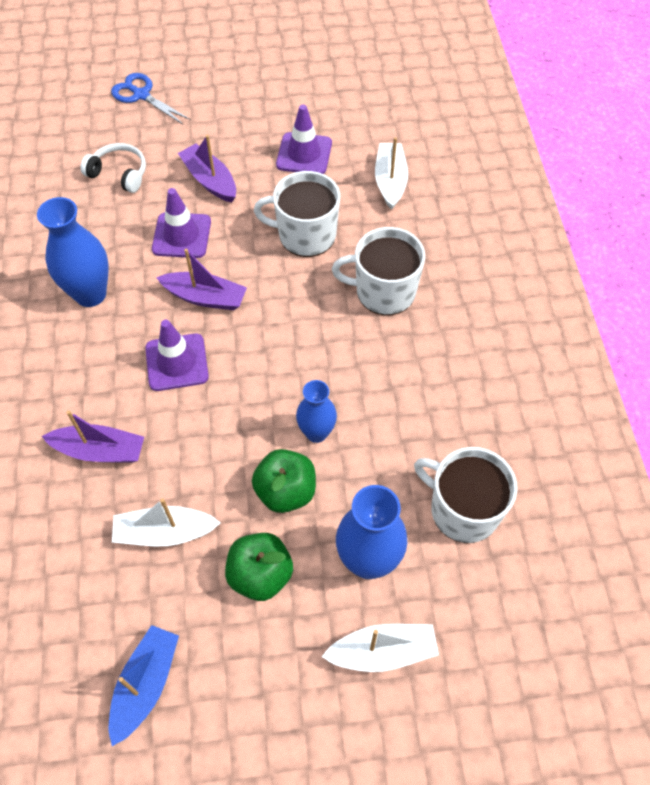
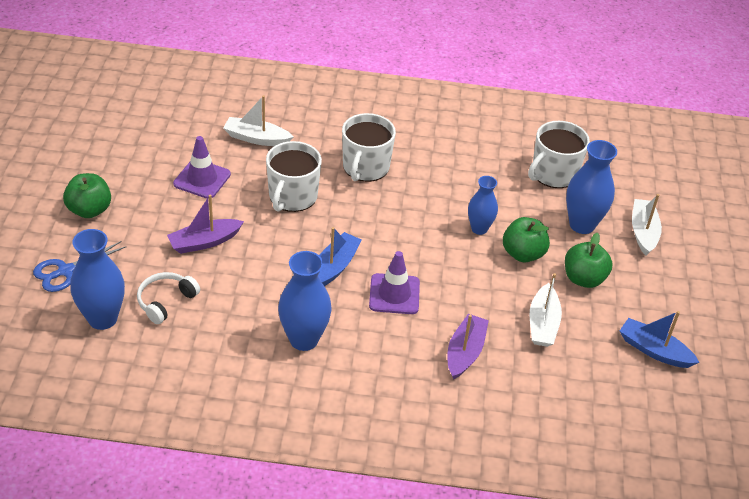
camera: 80 degrees left, 15 degrees down
purple traffic cone [152,188,211,258] -> none
purple boat [156,249,247,310] -> blue boat [318,227,362,286]
none -> green apple [63,173,111,218]
none -> blue vase [70,229,125,330]

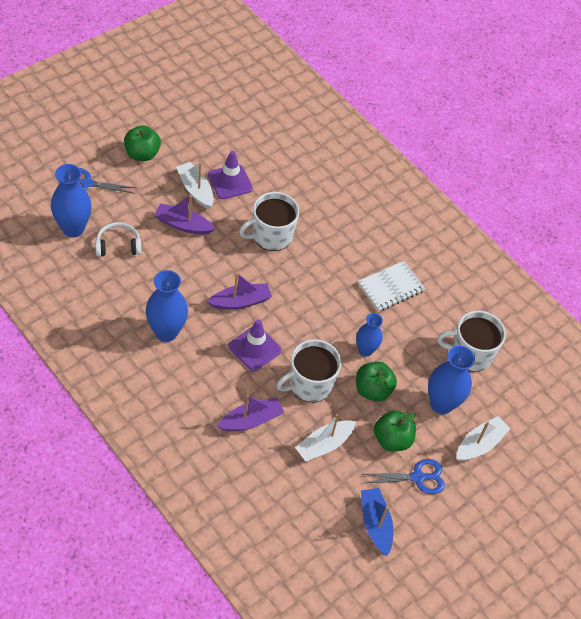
camera: 40 degrees right, 10 degrees up
white boat [223,95,293,146] -> white boat moved to [176,162,214,209]
blue boat [318,227,362,286] -> purple boat [207,273,272,310]
white mug [342,113,396,182] -> white mug moved to [276,339,341,402]
none -> white notebook [358,261,426,312]
none -> blue scissors [364,459,445,494]

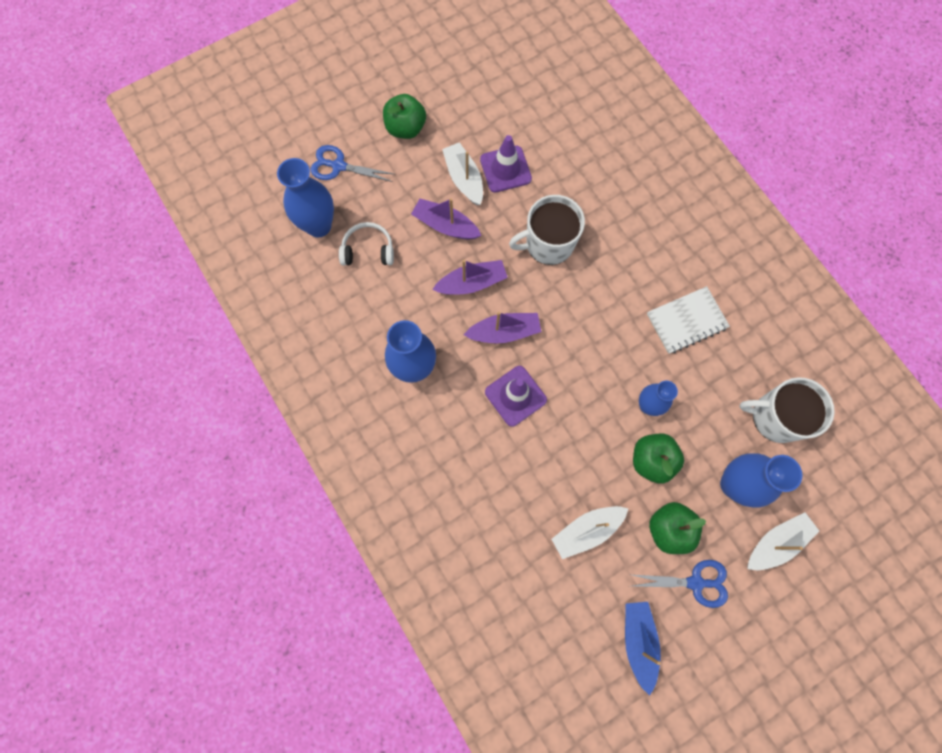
camera: 15 degrees right, 20 degrees up
purple boat [217,395,284,431] -> purple boat moved to [432,260,508,295]
white mug [276,339,341,402] -> none

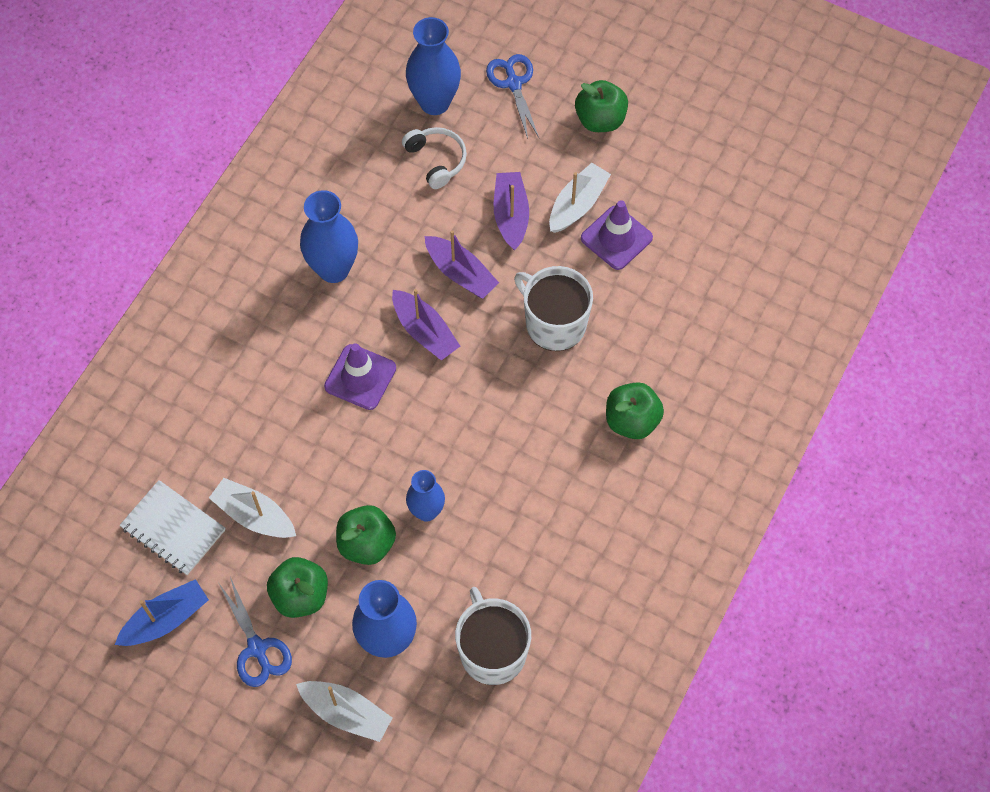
camera: 60 degrees right, 10 degrees down
white notebook [647,286,730,354] -> white notebook moved to [120,480,225,575]
none -> green apple [606,382,664,439]

